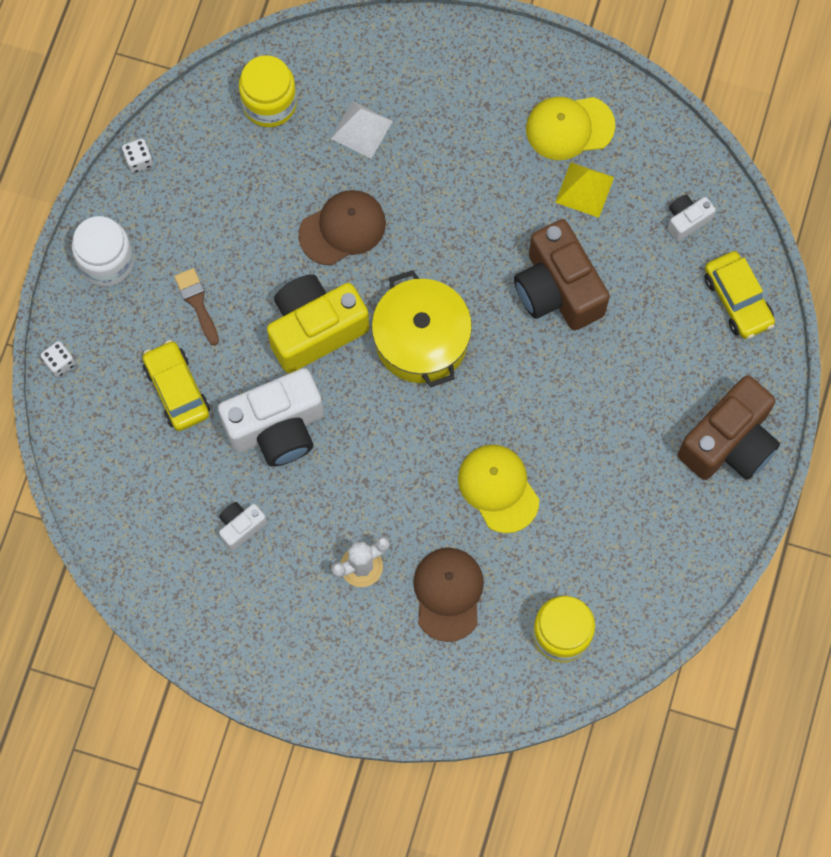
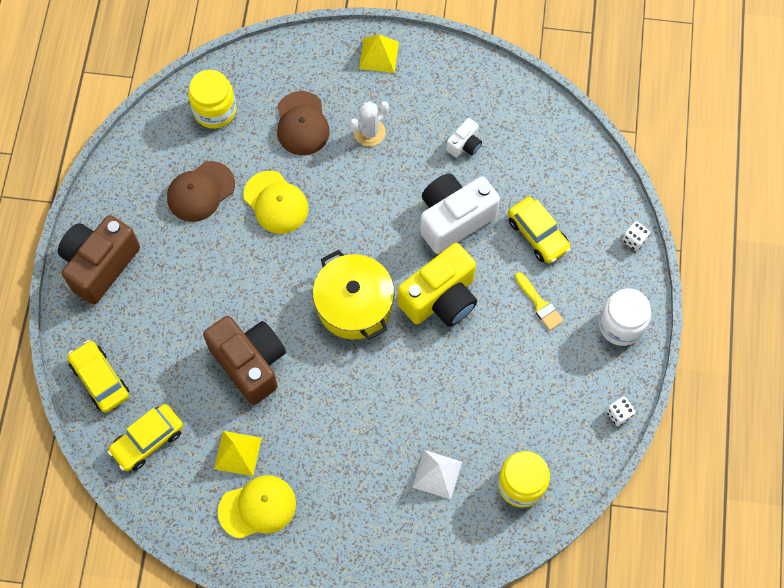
camera: 170 degrees right, 5 degrees down
brown brush [174,268,219,346] -> yellow brush [515,272,564,330]
brown cap [298,190,386,265] -> brown cap moved to [167,161,235,222]
white camera [668,195,716,241] -> yellow car [108,404,183,471]
none -> yellow pyramid [359,34,399,73]

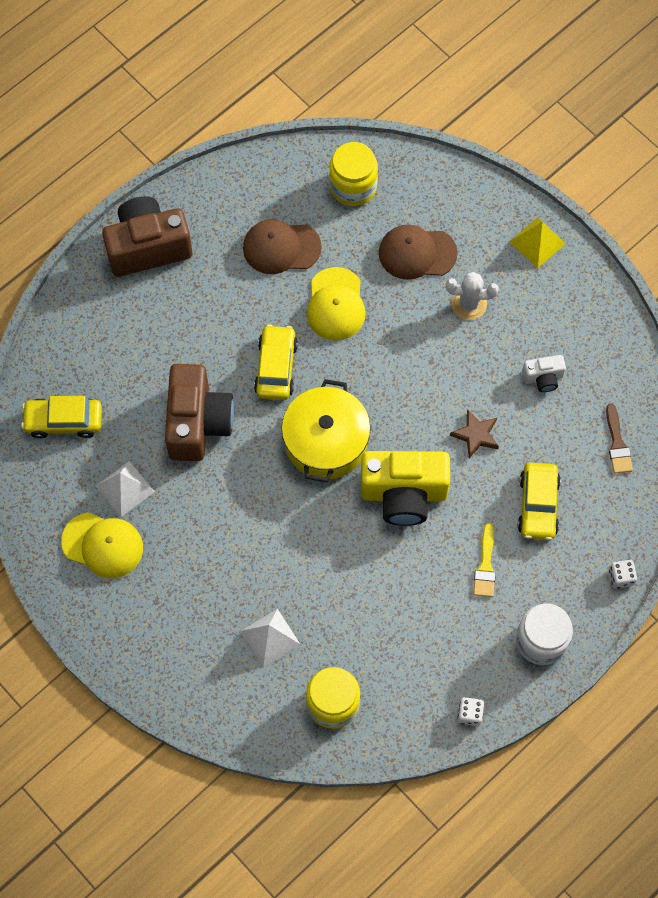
camera: 40 degrees right, 0 degrees up
yellow car [68,340,129,413] -> yellow car moved to [254,324,298,400]
yellow pyramid [214,431,262,476] -> white pyramid [96,461,155,517]
brown cap [277,91,330,155] -> brown cap turned 60 degrees clockwise [379,224,458,280]
white camera [420,174,500,254] -> brown star [450,409,499,458]
none -> brown brush [606,403,633,474]

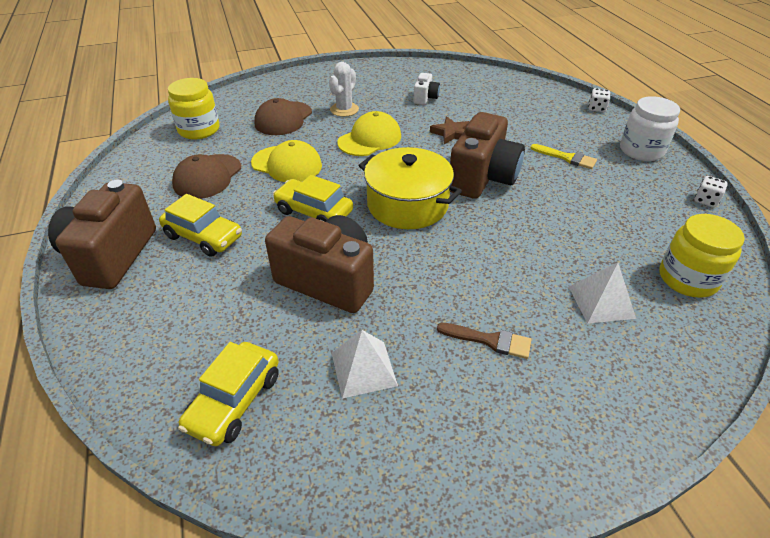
camera: 65 degrees left, 25 degrees down
yellow cap [61,512,143,578] -> yellow cap moved to [337,111,401,156]
yellow camera [361,451,450,526] -> brown camera [450,112,525,199]
yellow pyramid [509,217,566,268] -> none
yellow car [518,462,561,540] -> yellow car moved to [159,194,242,257]
brown brush [606,403,633,474] -> brown brush moved to [437,323,531,359]

